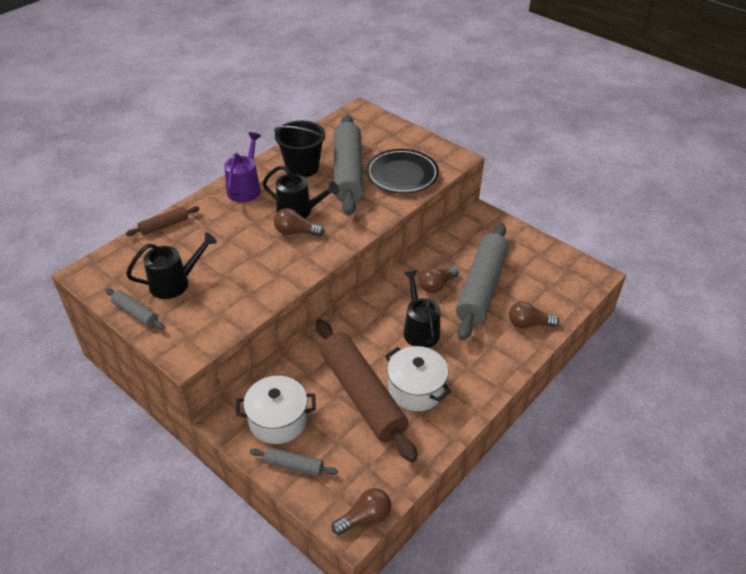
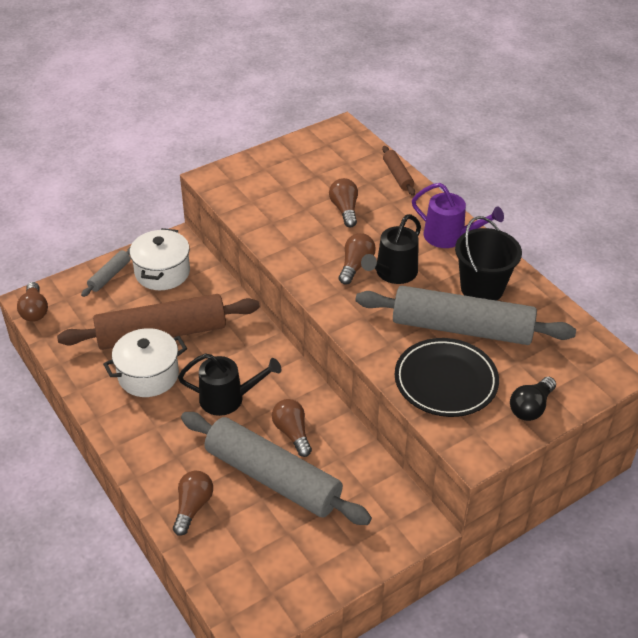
camera: 105 degrees right, 0 degrees up
grey rolling pin [105,288,165,330] -> none
black watering can [126,232,217,299] -> none
none -> brown light bulb [329,178,358,227]
none -> black light bulb [510,377,556,421]

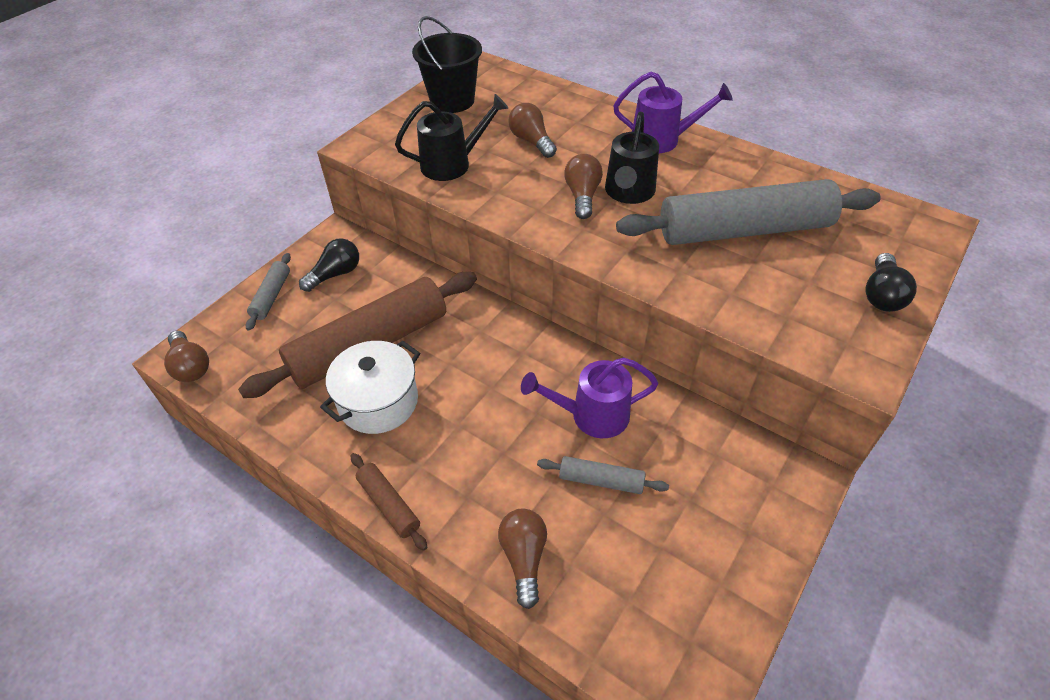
camera: 20 degrees left, 5 degrees up
white pot [130,228,190,290] -> black light bulb [299,238,359,292]
black watering can [178,353,281,416] -> black watering can moved to [395,94,508,181]
grey rolling pin [181,412,372,525] -> grey rolling pin [537,456,669,494], size x0.44
brown light bulb [272,399,312,457] -> purple watering can [521,358,658,438]
brown rolling pin [382,146,415,196] -> brown rolling pin moved to [351,453,427,551]
black plate [394,338,499,417] -> none
black bucket [455,216,522,301] -> black bucket moved to [412,16,482,113]

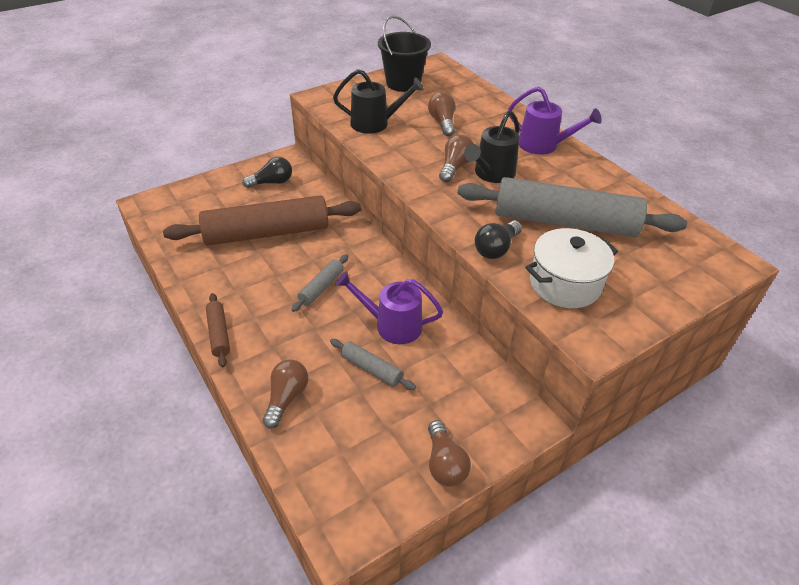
camera: 20 degrees right, 5 degrees down
brown light bulb [164,331,209,382] -> brown light bulb moved to [428,420,471,487]
grey rolling pin [246,253,291,331] -> grey rolling pin moved to [291,254,348,312]
white pot [320,341,420,434] -> white pot moved to [525,228,618,308]
black light bulb [866,253,917,312] -> black light bulb moved to [475,220,522,259]

